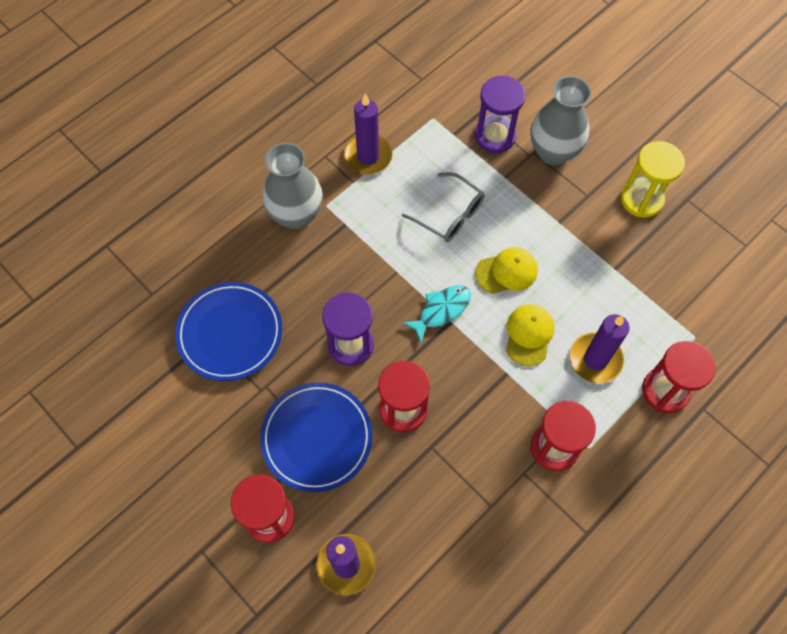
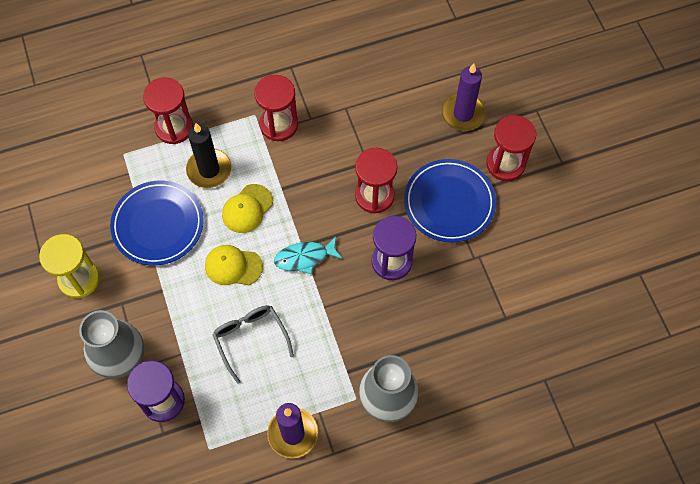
camera: 155 degrees left, 0 degrees up
blue plate [175,282,282,381] -> blue plate moved to [110,181,204,266]
purple candle [570,314,630,383] -> black candle [186,123,231,188]

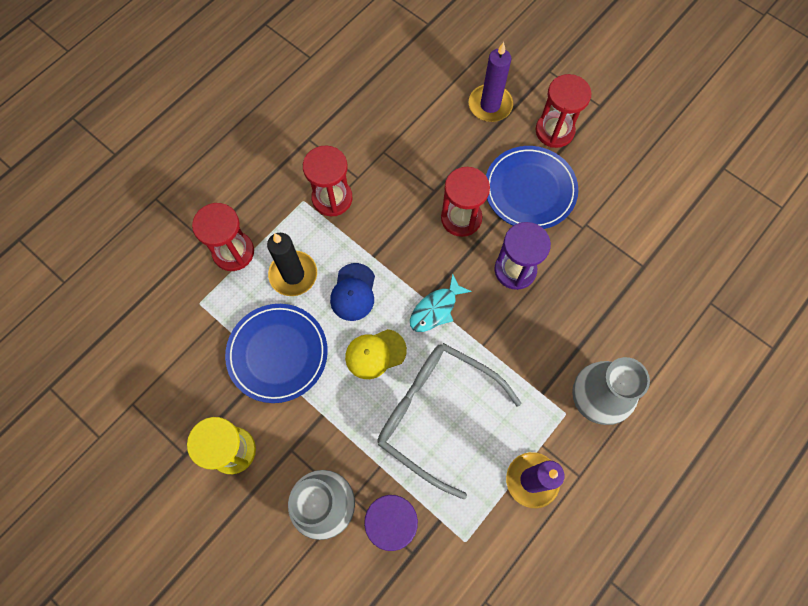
camera: 30 degrees left, 5 degrees up
grey glasses [212,305,294,384] -> grey glasses [377,343,522,499], size x1.69
yellow cap [222,184,273,233] -> blue cap [330,263,375,321]

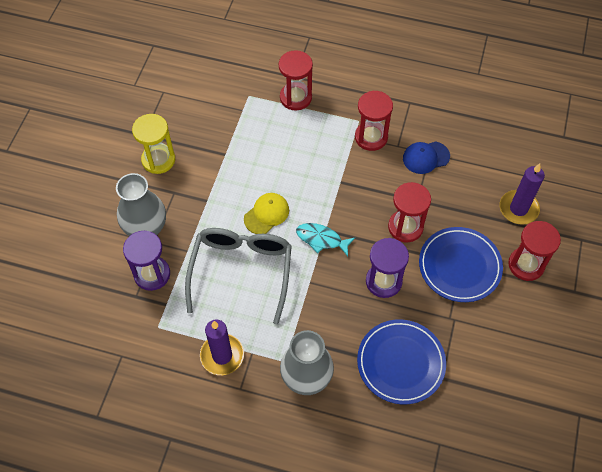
camera: 65 degrees right, 10 degrees down
blue plate [225,304,328,403] -> blue plate moved to [357,319,446,405]
black candle [267,233,317,296] -> none
blue cap [330,263,375,321] -> blue cap moved to [403,142,450,174]
yellow cap [345,329,407,379] -> yellow cap turned 90 degrees clockwise [244,193,289,234]

